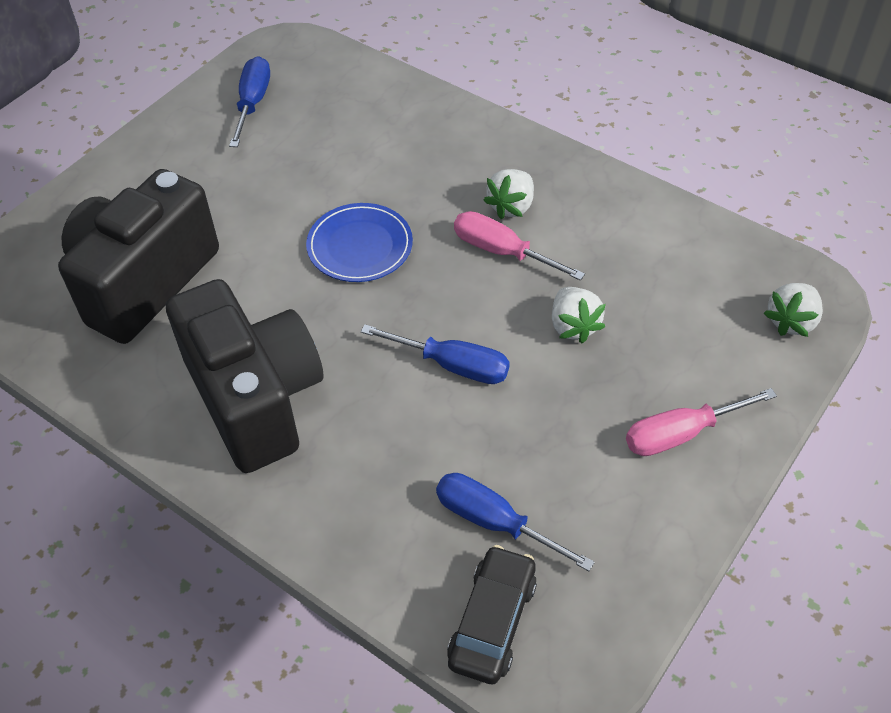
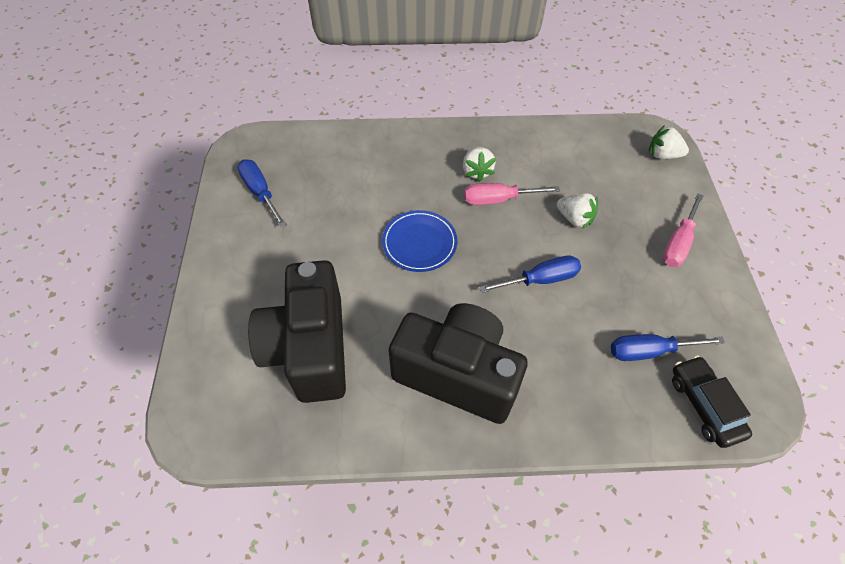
camera: 40 degrees left, 5 degrees up
white strawberry [763,283,823,337] -> white strawberry turned 105 degrees clockwise [649,125,689,159]

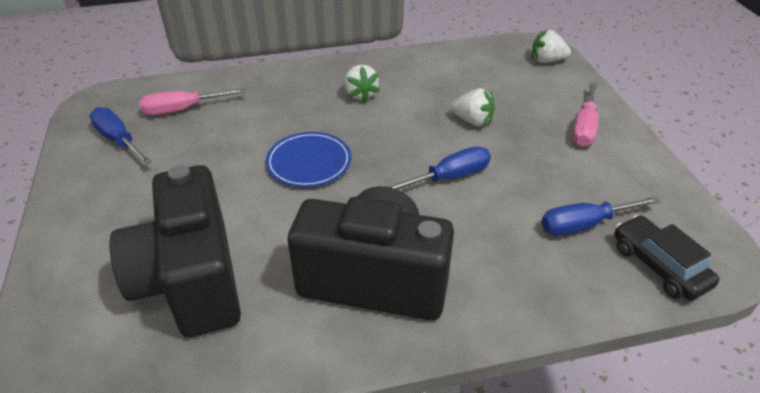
camera: 10 degrees left, 15 degrees down
pink screwdriver [464,183,560,205] -> pink screwdriver moved to [139,88,246,115]

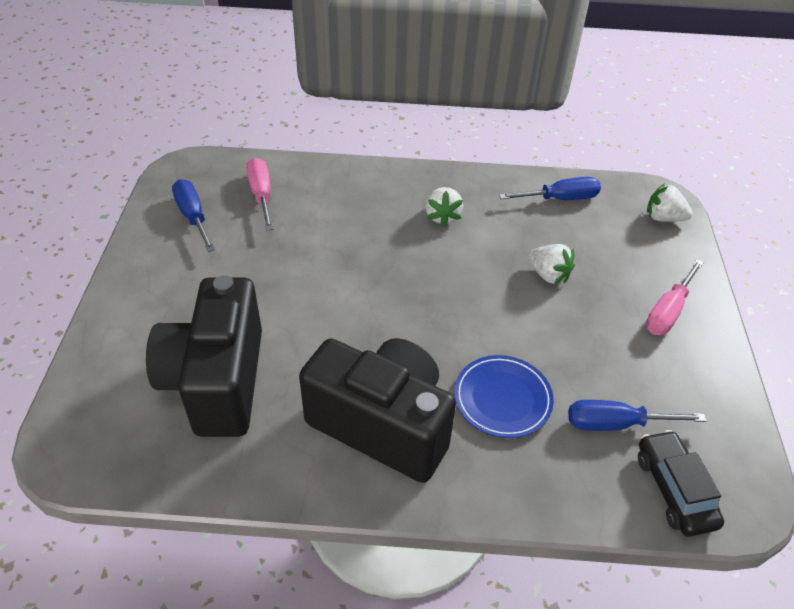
camera: 15 degrees right, 5 degrees up
pink screwdriver [139,88,246,115] -> pink screwdriver turned 75 degrees clockwise [246,158,273,231]
blue plate [266,132,351,187] -> blue plate moved to [454,355,554,438]
blue screwdriver [389,146,491,190] -> blue screwdriver moved to [499,177,601,200]

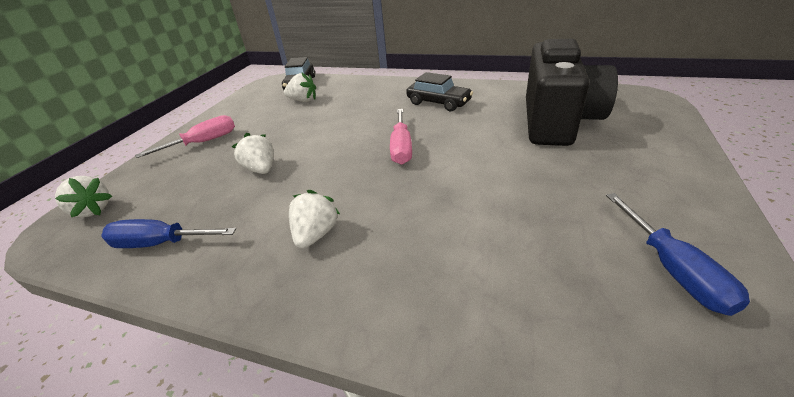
camera: 160 degrees left, 10 degrees down
pink screwdriver [246,158,273,231] -> pink screwdriver moved to [390,109,412,165]
black camera [299,338,456,483] -> black car [406,72,473,111]
blue plate [454,355,554,438] -> none
blue screwdriver [568,400,706,431] -> white strawberry [284,72,316,102]

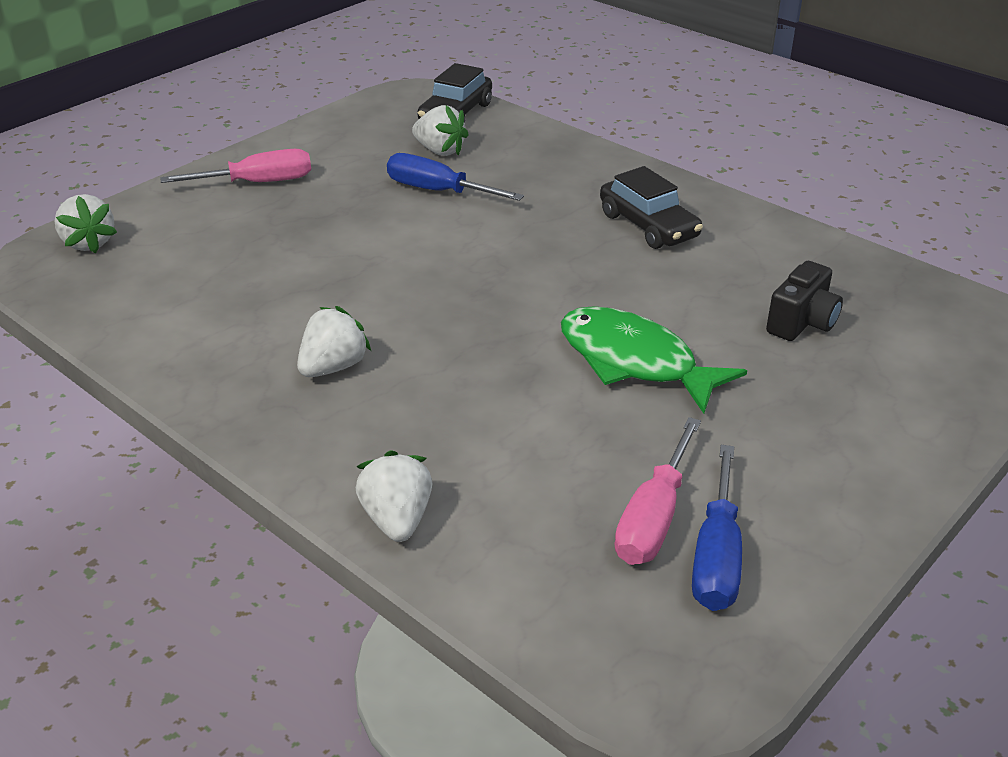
camera: 20 degrees right, 0 degrees up
blue screwdriver [101,219,236,248] -> blue screwdriver moved to [387,153,524,201]
white strawberry [232,133,273,174] -> white strawberry moved to [356,450,432,542]
pink screwdriver [390,109,412,165] -> pink screwdriver moved to [614,417,701,565]
black camera [526,39,618,146] -> black camera [766,261,843,341], size x0.43
none -> green fish [561,306,747,414]

